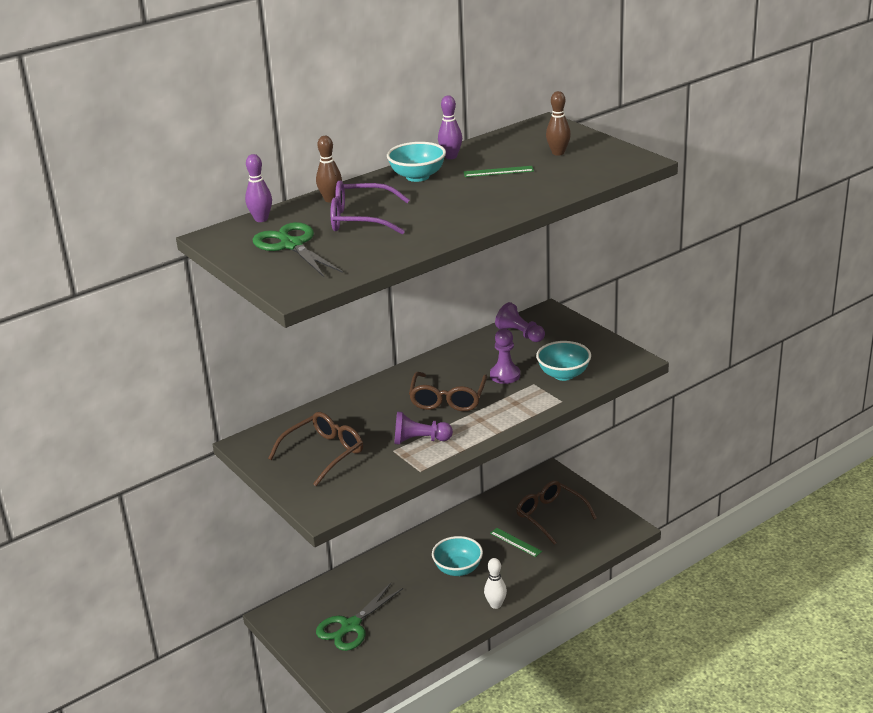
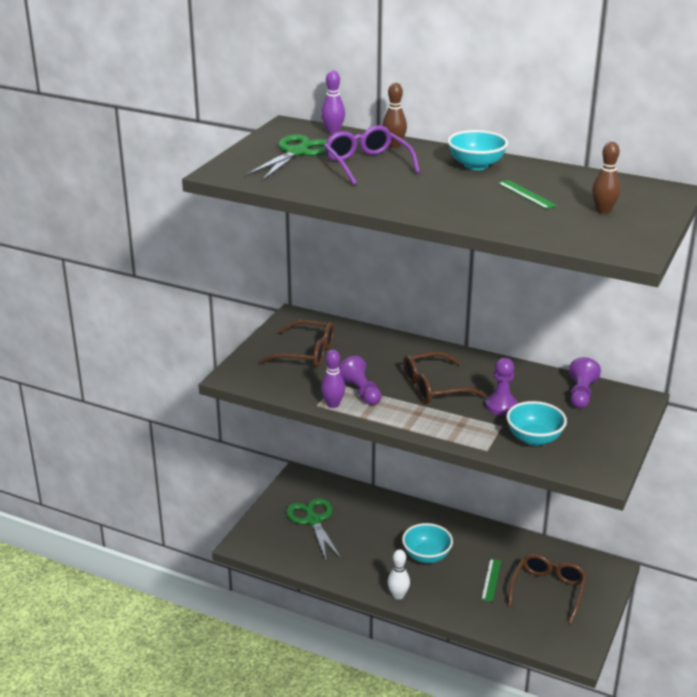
camera: 60 degrees right, 0 degrees up
green scissors [316,583,403,651] -> green scissors turned 60 degrees clockwise [286,498,342,562]
purple bowling pin [438,95,462,159] -> purple bowling pin moved to [321,350,345,408]

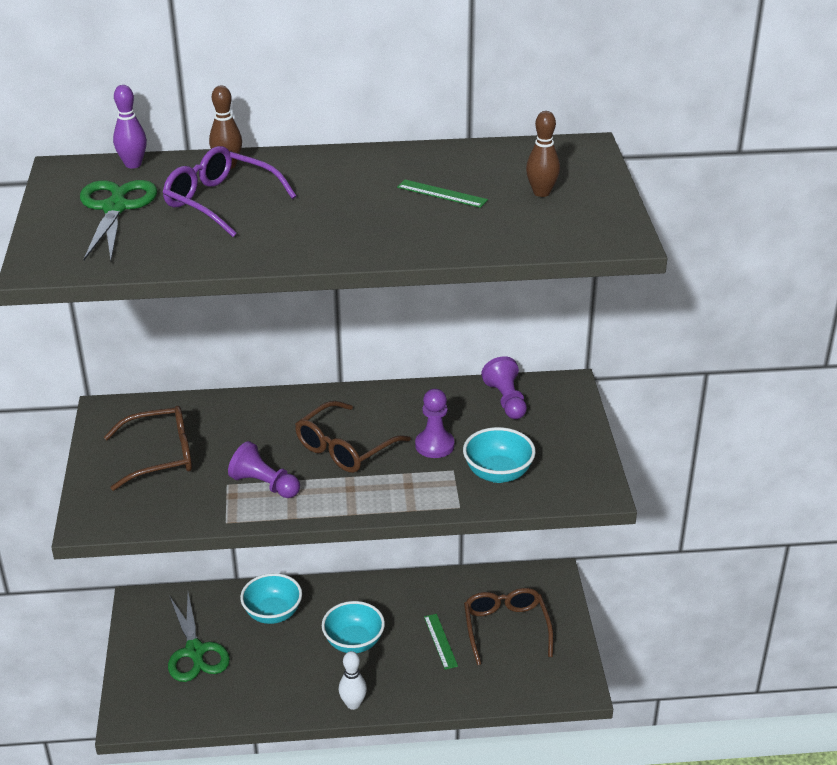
camera: 30 degrees left, 5 degrees up
green scissors [286,498,342,562] -> green scissors turned 150 degrees counterclockwise [168,593,230,682]
purple bowling pin [321,350,345,408] -> none
turquoise bowl [447,130,508,170] -> turquoise bowl moved to [240,573,302,624]

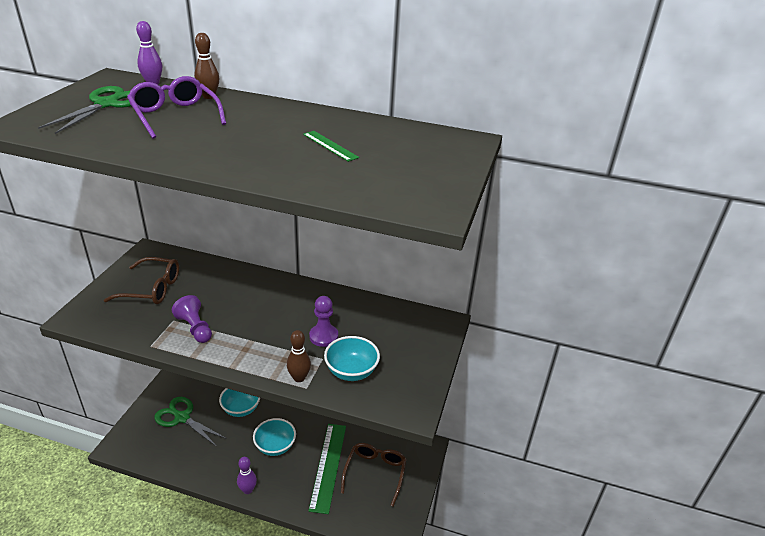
camera: 20 degrees right, 0 degrees up
green scissors [168,593,230,682] -> green scissors turned 120 degrees clockwise [154,397,225,447]
brown glasses [295,401,411,473] -> none
white bowling pin [339,651,367,710] -> purple bowling pin [237,457,257,494]
green ruler [424,614,458,669] -> green ruler [308,424,346,514], size x2.04
purple pawn [481,356,527,419] -> none
brown bowling pin [526,111,560,197] -> brown bowling pin moved to [287,330,311,382]

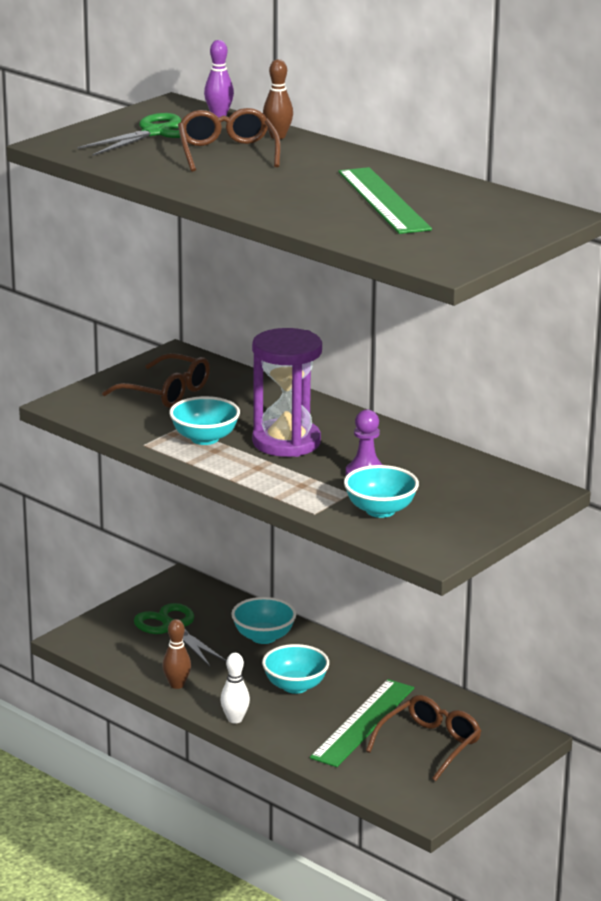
camera: 25 degrees right, 10 degrees down
purple glasses [127,76,226,139] -> brown glasses [178,108,281,172]
purple pawn [172,295,212,343] -> turquoise bowl [169,396,240,445]
purple bowling pin [237,457,257,494] -> white bowling pin [220,653,250,724]
brown bowling pin [287,330,311,382] -> brown bowling pin moved to [162,619,191,689]
green ruler [303,131,359,162] -> green ruler [338,167,432,234], size x2.04
none -> purple hourglass [252,328,322,457]

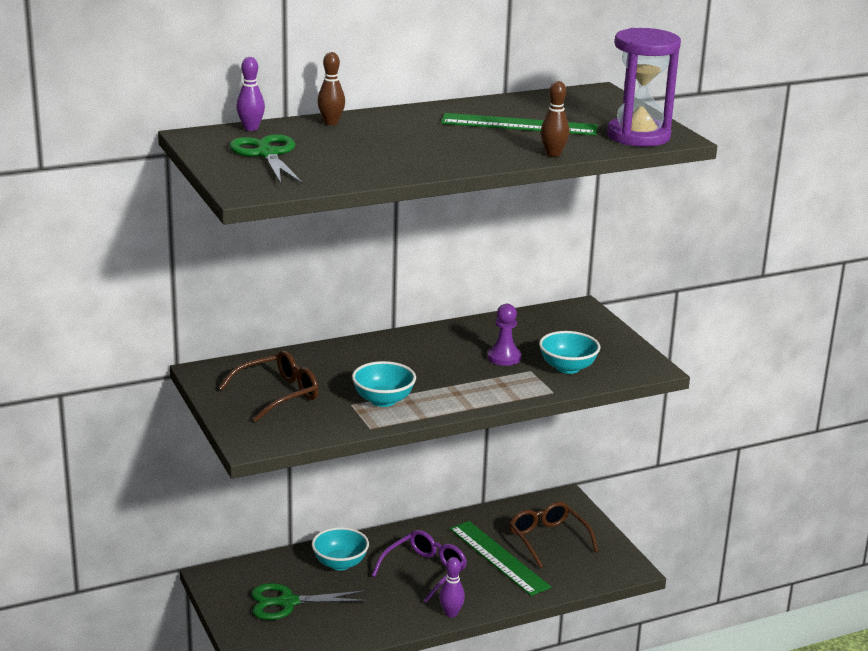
camera: 65 degrees left, 0 degrees up
brown bowling pin [162,619,191,689] -> brown bowling pin moved to [541,81,570,157]
brown glasses [178,108,281,172] -> none
white bowling pin [220,653,250,724] -> purple bowling pin [439,557,465,618]
purple hourglass [252,328,322,457] -> purple hourglass moved to [607,28,681,147]
turquoise bowl [262,644,329,694] -> purple glasses [372,530,467,603]

